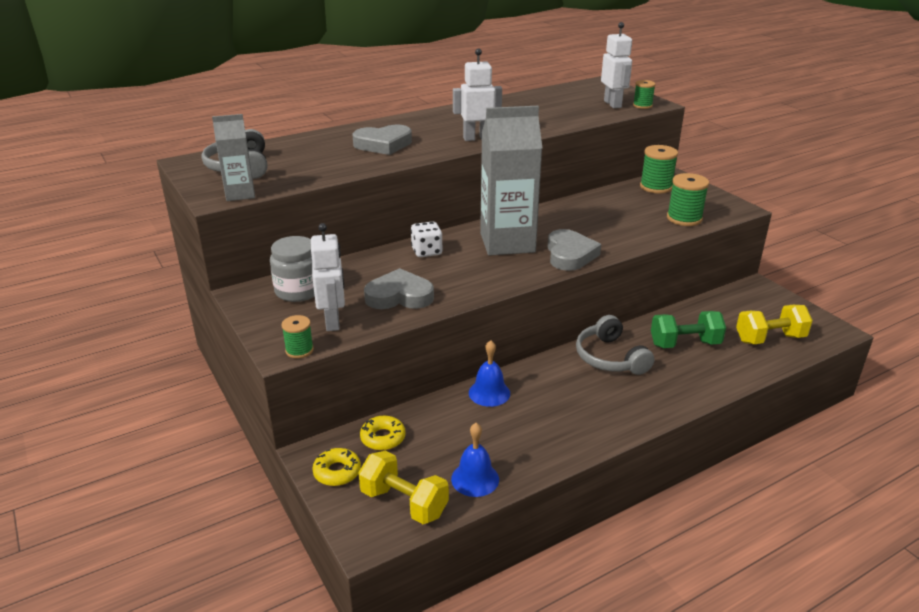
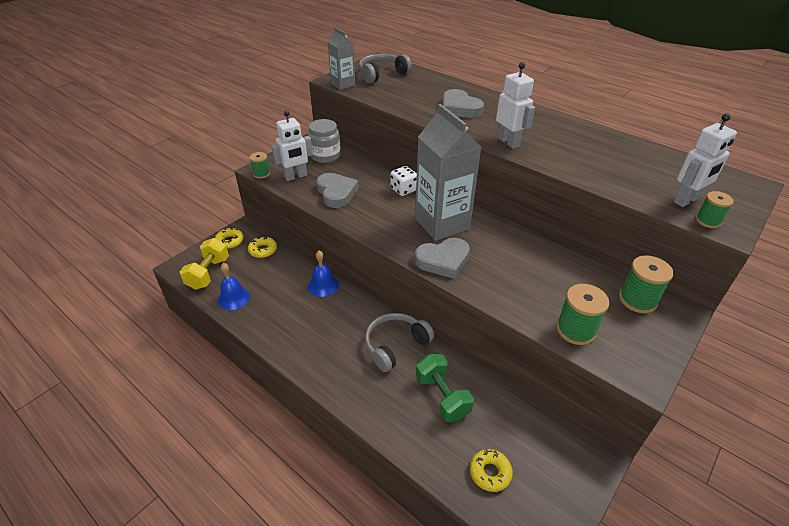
camera: 70 degrees right, 10 degrees up
yellow dumbbell [736,305,813,344] -> yellow donut [470,449,513,492]

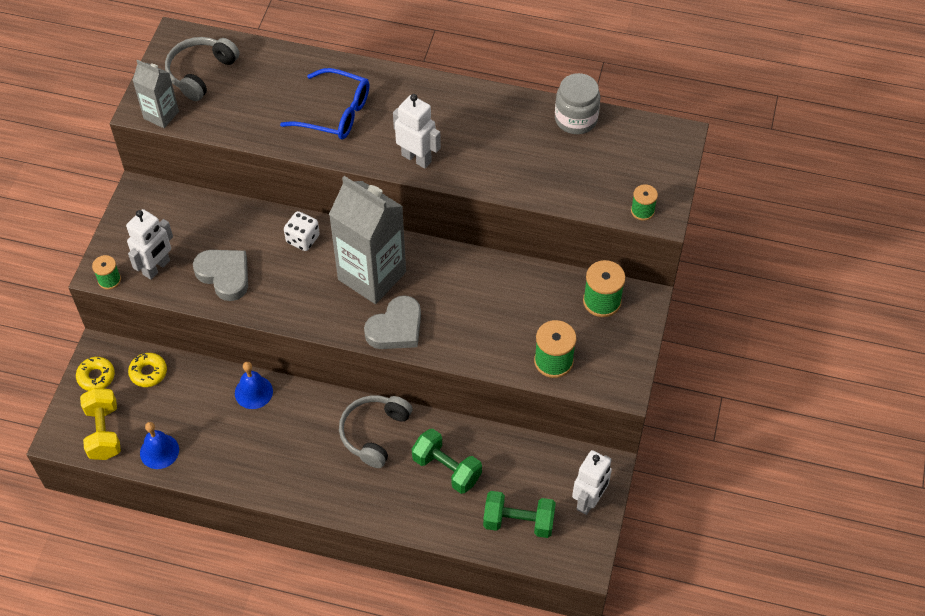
camera: 25 degrees left, 15 degrees up
grey jar [308,119,341,163] -> grey jar moved to [555,73,600,134]
grey heart [443,89,484,118] -> blue glasses [280,68,369,140]
yellow donut [470,449,513,492] -> green dumbbell [483,491,556,538]
white robot [673,113,737,207] -> white robot moved to [572,450,612,515]

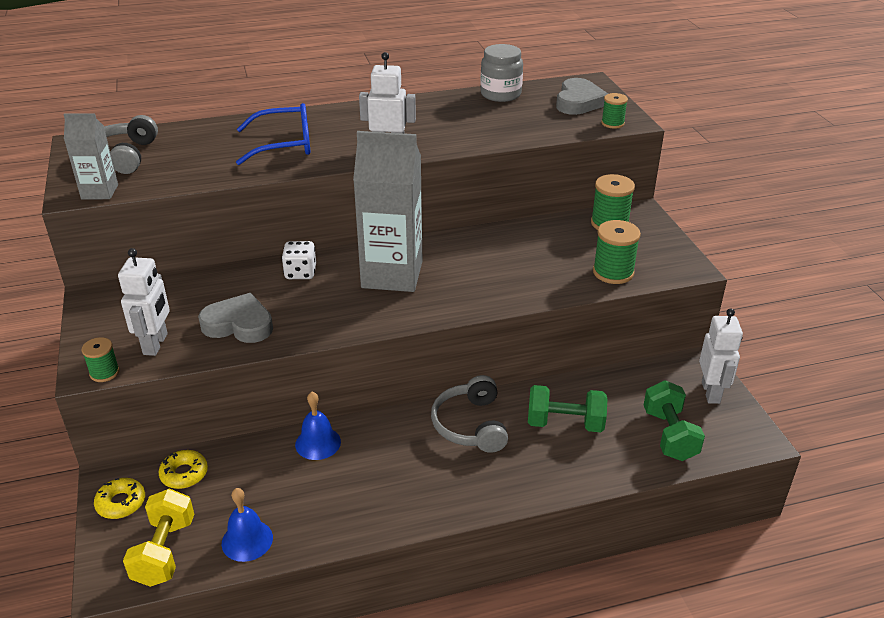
camera: 30 degrees left, 20 degrees down
yellow dumbbell [80,388,121,460] -> yellow dumbbell turned 45 degrees clockwise [123,489,194,587]
grey heart [364,295,421,349] -> grey heart moved to [556,78,608,115]
green dumbbell [483,491,556,538] -> green dumbbell turned 75 degrees counterclockwise [644,381,705,461]

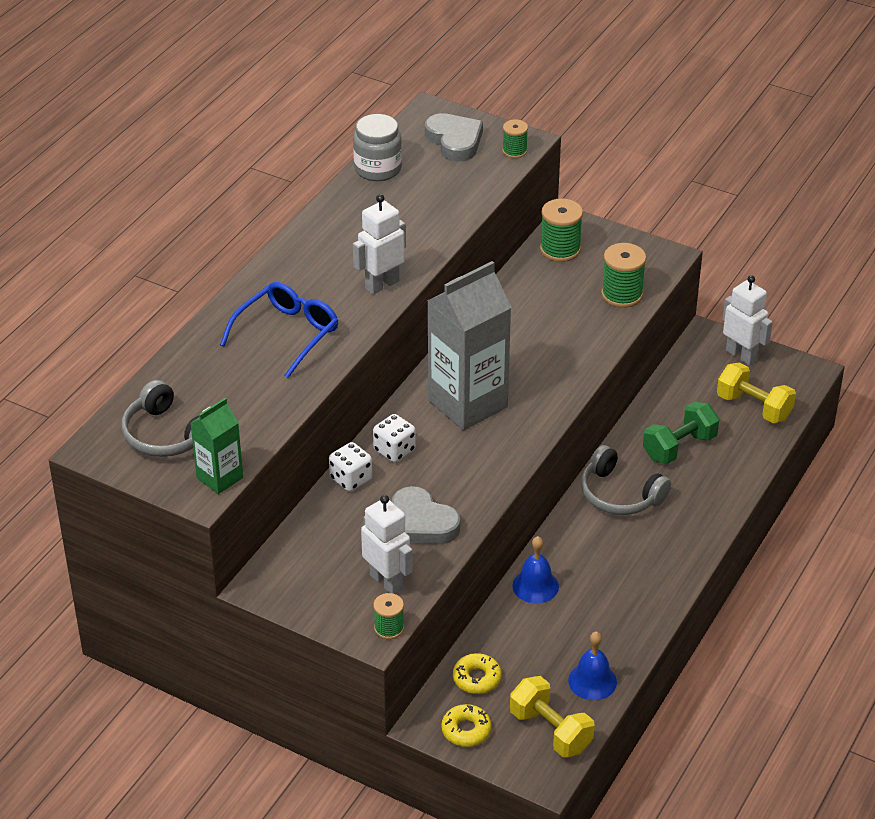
camera: 45 degrees left, 5 degrees up
grey carton [63,113,118,199] -> green carton [191,398,243,494]
grey heart [198,293,273,343] -> grey heart turned 105 degrees counterclockwise [392,486,460,544]
green dumbbell [644,381,705,461] -> yellow dumbbell [717,363,796,423]
none -> white dice [329,442,372,492]

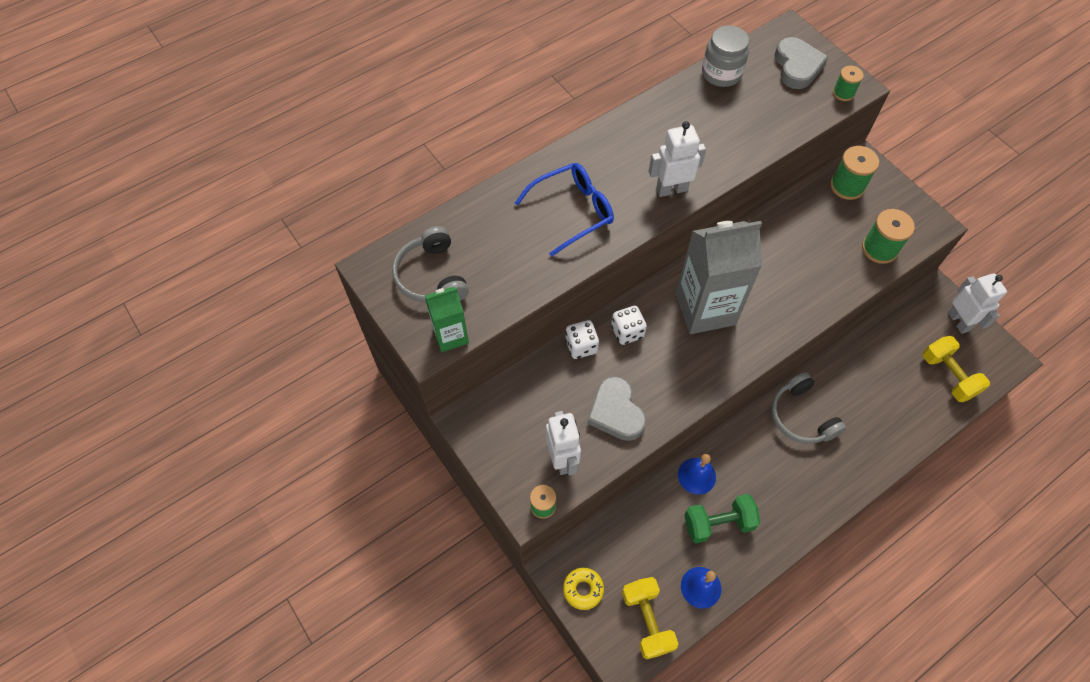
camera: 25 degrees right, 20 degrees up
yellow donut [453,653,501,694] -> none
green dumbbell [643,402,719,464] -> green dumbbell moved to [684,494,761,543]

